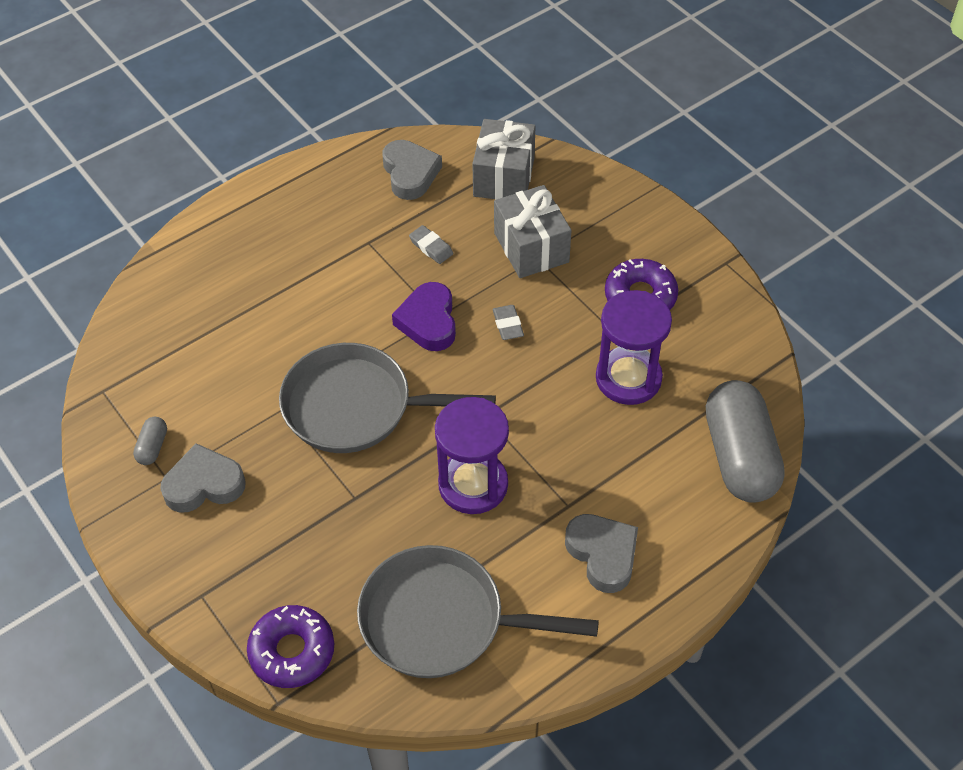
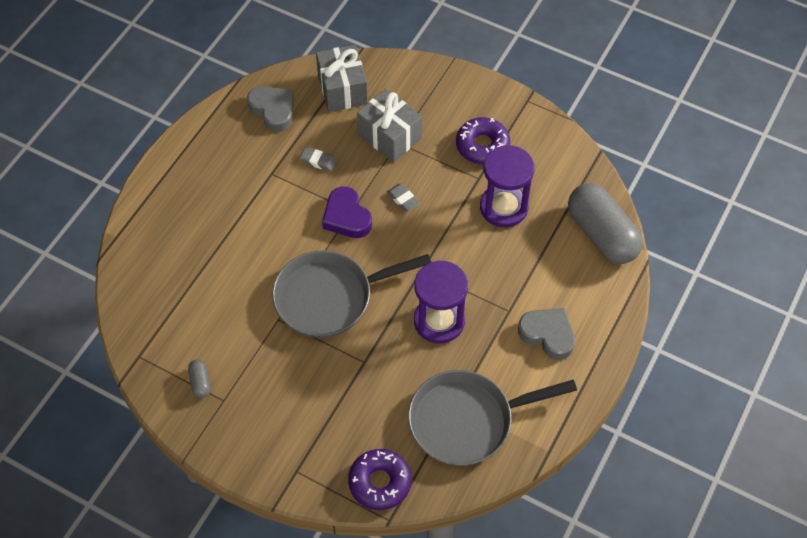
camera: 25 degrees left, 5 degrees up
grey heart [160,443,246,513] -> none

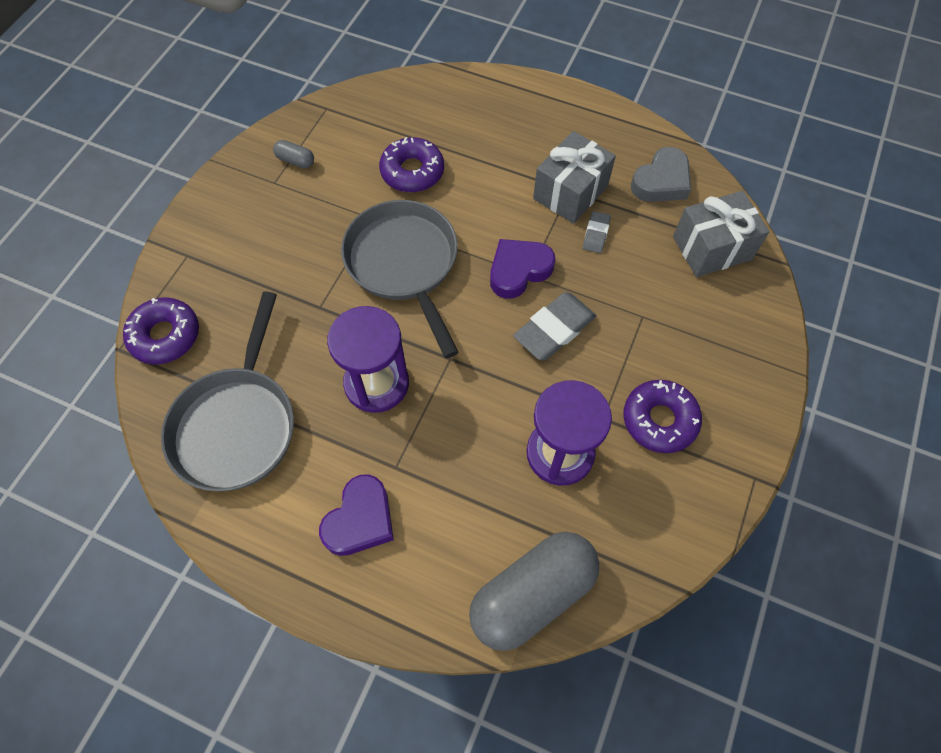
camera: 85 degrees right, 5 degrees up
grey capsule [188,359,211,398] -> grey capsule turned 45 degrees clockwise [273,140,314,168]
grey gift [357,89,422,162] -> grey gift moved to [533,131,616,224]
grey eraser [387,184,420,212] -> grey eraser [513,292,596,360], size x1.85
grey pan [408,370,577,466] -> grey pan turned 150 degrees counterclockwise [161,291,294,492]
grey heart [518,308,575,360] -> purple heart [319,474,394,556]
none -> purple donut [379,137,444,193]

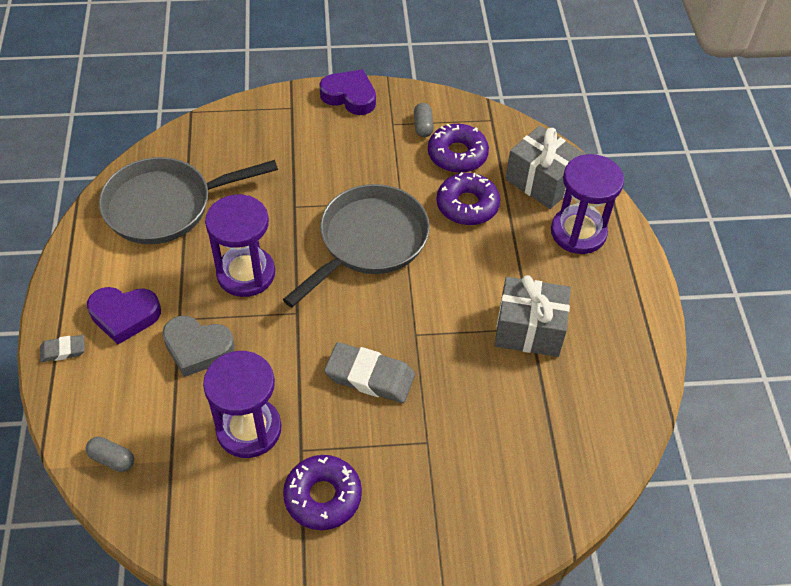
camera: 60 degrees right, 10 degrees down
purple donut [123,297,199,364] -> purple donut moved to [428,124,489,173]
grey capsule [469,532,599,651] -> grey capsule [86,437,134,472], size x0.41
purple heart [490,239,555,299] -> purple heart moved to [319,69,376,115]
grey eraser [583,211,611,253] -> grey eraser moved to [40,335,85,362]
grey heart [631,147,691,202] -> grey heart moved to [162,316,235,377]
grey gift [673,191,770,277] -> grey gift moved to [505,125,586,209]
none -> purple hourglass [551,154,624,254]

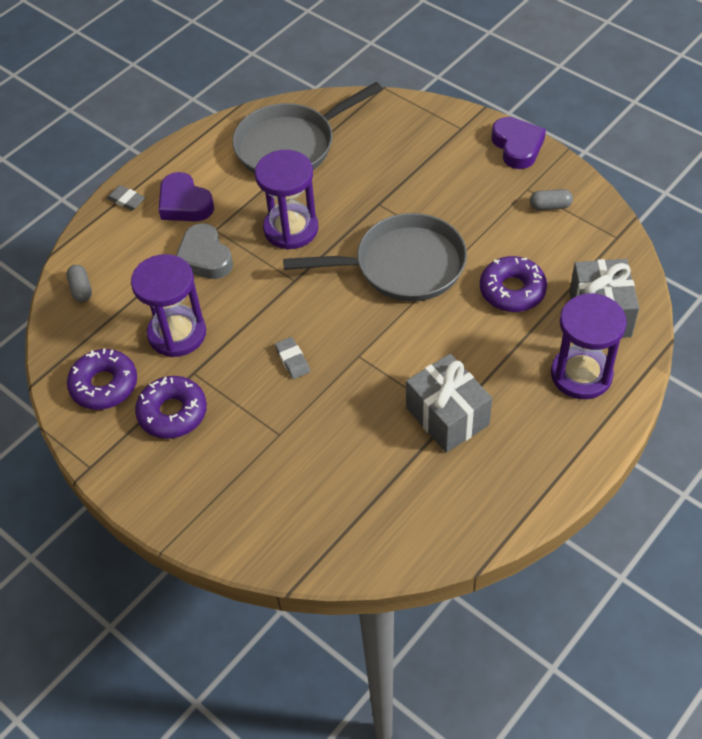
camera: 50 degrees right, 0 degrees up
grey pan [99,157,278,244] -> grey pan turned 60 degrees counterclockwise [232,82,382,174]
grey eraser [324,342,415,403] -> grey eraser [275,337,310,379], size x0.54
grey capsule [414,103,434,137] -> grey capsule turned 45 degrees clockwise [530,189,573,210]
purple donut [428,124,489,173] -> purple donut moved to [67,349,137,410]

